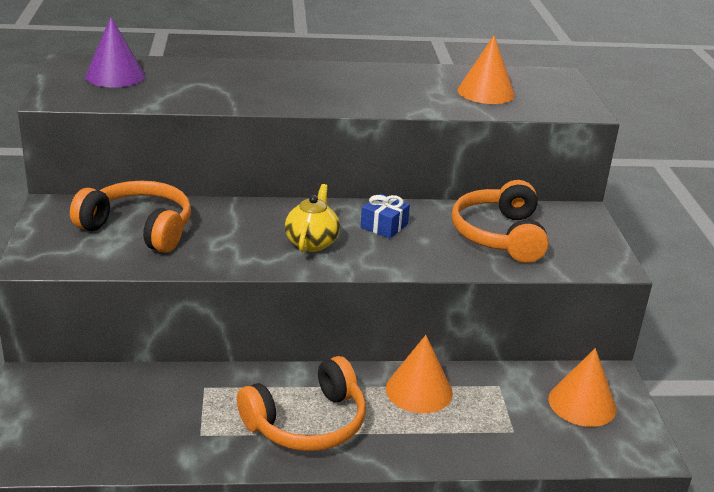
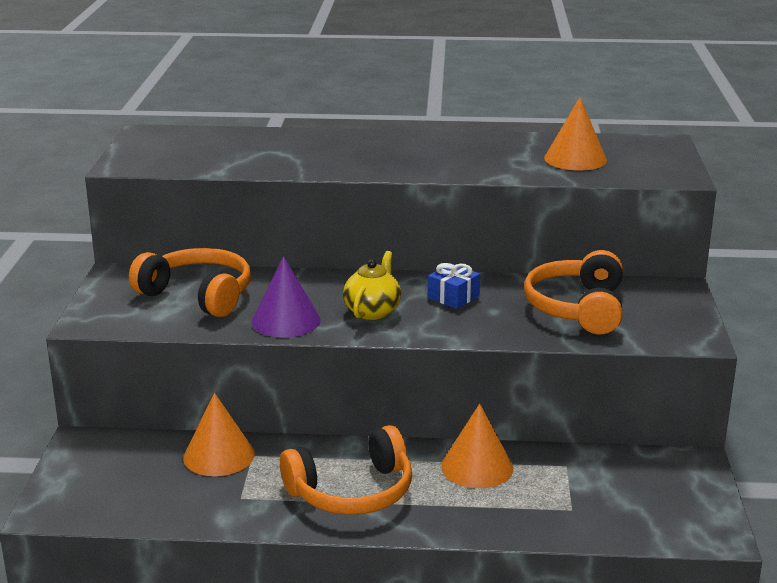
camera: 10 degrees right, 5 degrees down
purple cone [85,17,145,87] -> purple cone moved to [252,256,321,337]
orange cone [548,348,616,427] -> orange cone moved to [183,393,255,476]

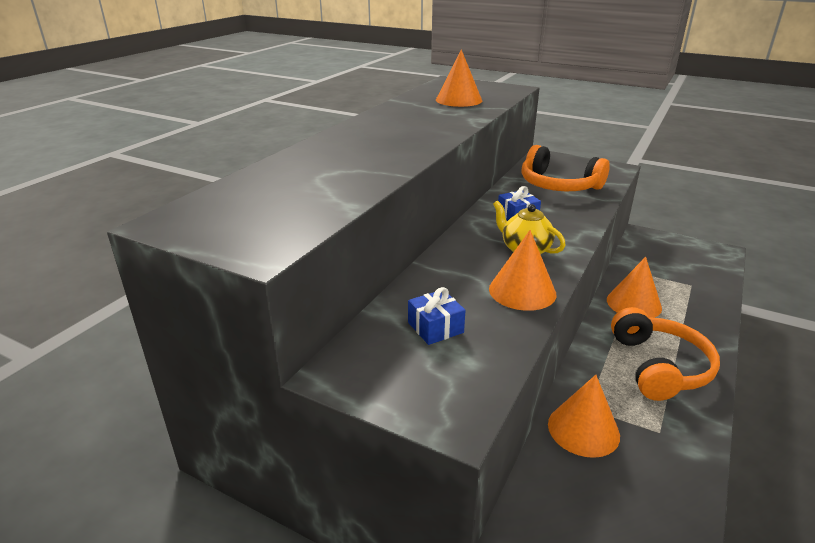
camera: 65 degrees left, 5 degrees up
orange headphones [129,248,251,317] -> blue gift [408,287,466,345]
purple cone [252,256,321,337] -> orange cone [489,230,556,311]

